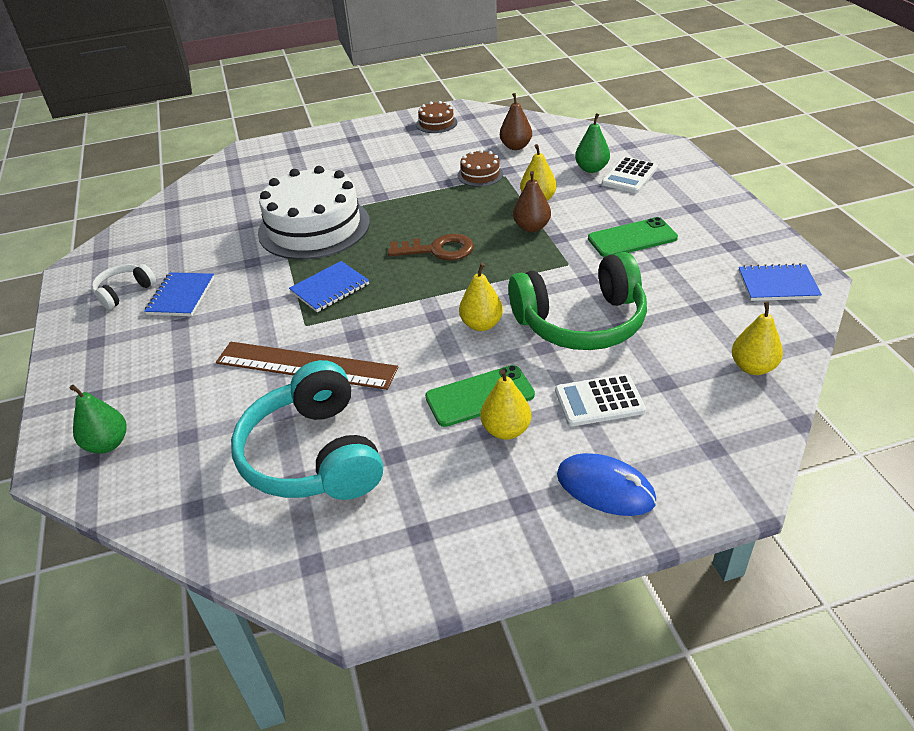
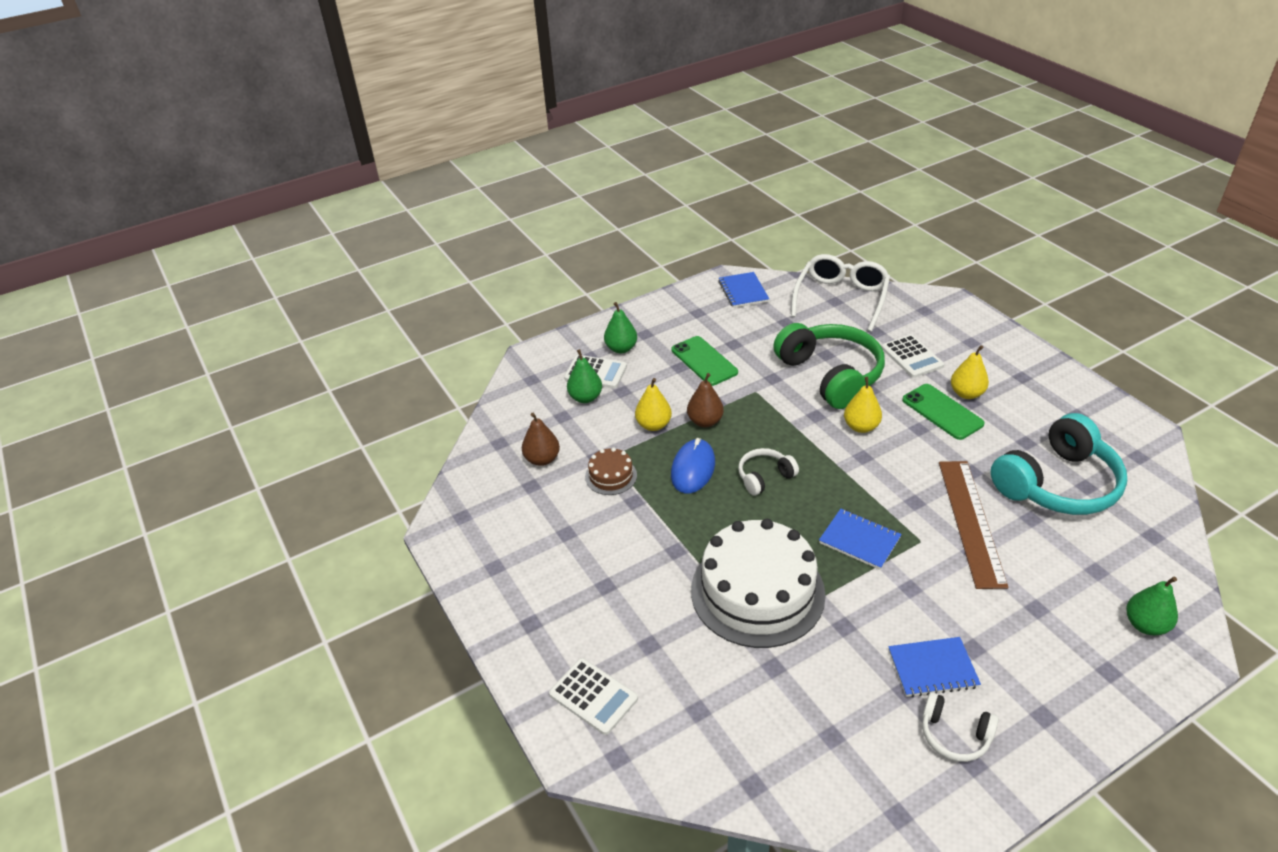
camera: 105 degrees left, 0 degrees up
brown key [388,234,474,260] -> white headphones [738,448,799,495]
brown cake [416,101,457,133] -> none
blue mouse [557,453,656,516] -> blue mouse moved to [671,438,715,494]
yellow pear [732,301,783,375] -> white glasses [791,254,890,332]
none -> white calculator [549,658,638,735]
none -> green pear [604,302,637,353]

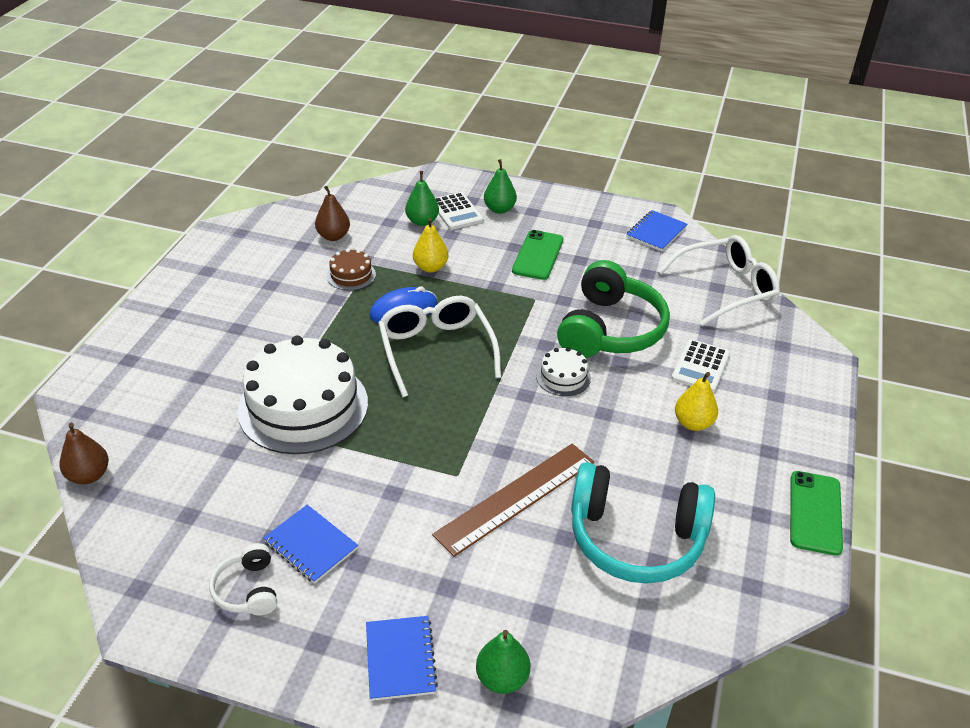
camera: 45 degrees right, 0 degrees up
white calculator [549,658,638,735] -> none
brown pear [687,373,724,427] -> brown pear moved to [59,423,109,484]
white headphones [738,448,799,495] -> white glasses [378,296,501,397]
blue notebook [819,509,902,570] -> blue notebook moved to [366,616,438,701]
yellow pear [844,377,882,433] -> white cake [536,347,591,396]
green phone [902,384,985,440] -> green phone moved to [790,471,843,556]

